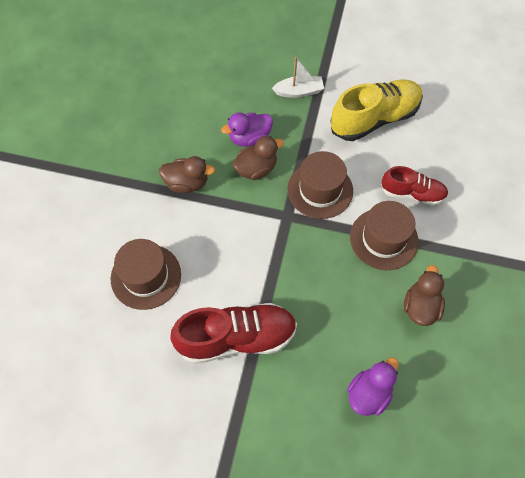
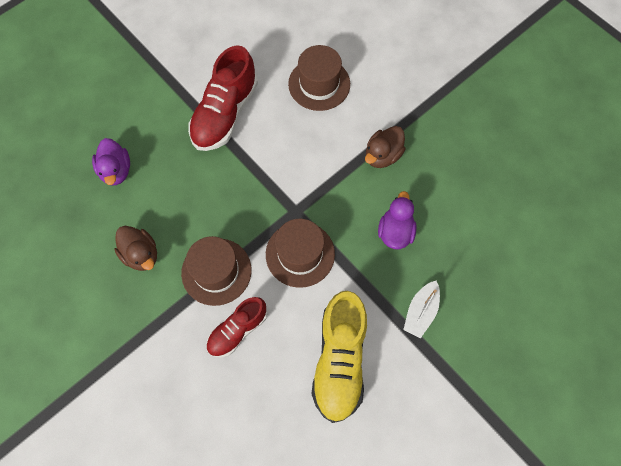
camera: 125 degrees right, 5 degrees up
brown duck [233,136,284,180] -> none

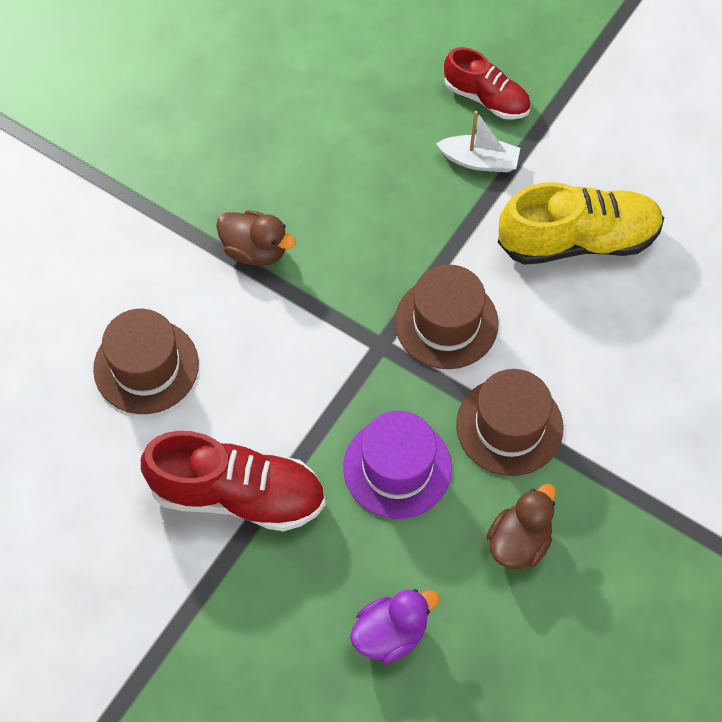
camera: 105 degrees left, 5 degrees down
red shoe [206,297,267,358] -> red shoe moved to [444,47,531,120]
purple duck [378,191,417,249] -> none
none -> purple hat [343,411,452,519]

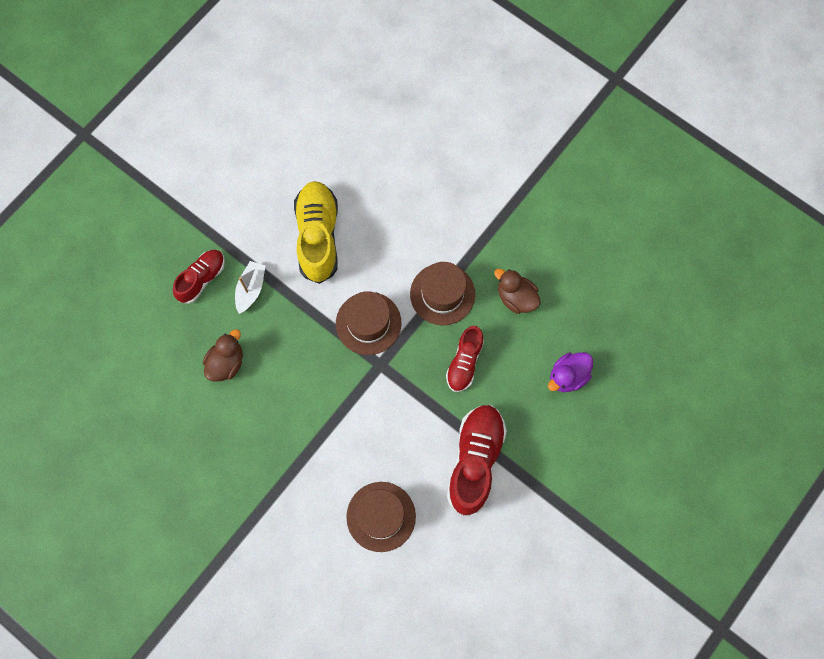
camera: 85 degrees left, 10 degrees up
brown duck [216,210,296,266] -> brown duck moved to [203,329,243,382]
purple hat [343,411,452,519] -> red shoe [446,326,484,392]
purple duck [350,589,440,663] -> purple duck turned 105 degrees counterclockwise [548,352,593,392]

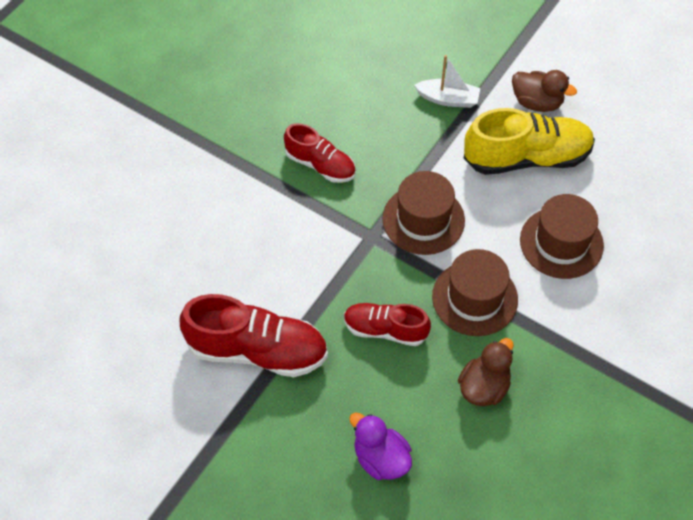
camera: 85 degrees right, 15 degrees down
red shoe [173,250,225,304] -> red shoe moved to [284,123,356,183]
brown duck [203,329,243,382] -> brown duck moved to [512,70,577,112]
brown hat [346,482,416,552] -> brown hat moved to [520,194,604,279]

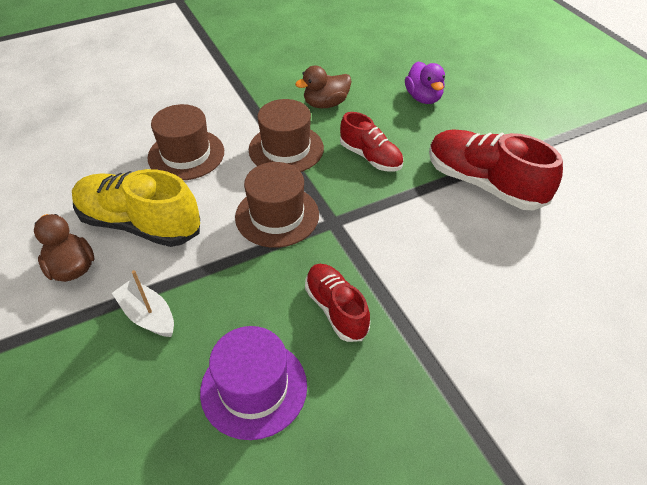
camera: 150 degrees left, 10 degrees down
none -> purple hat [200,326,307,440]

